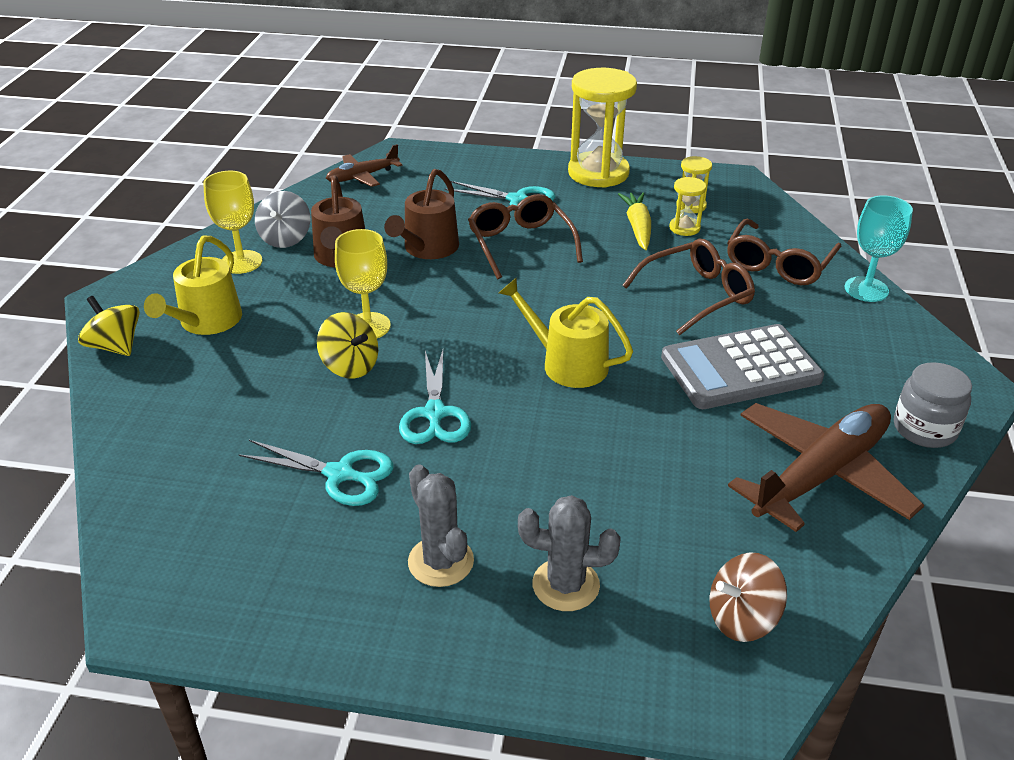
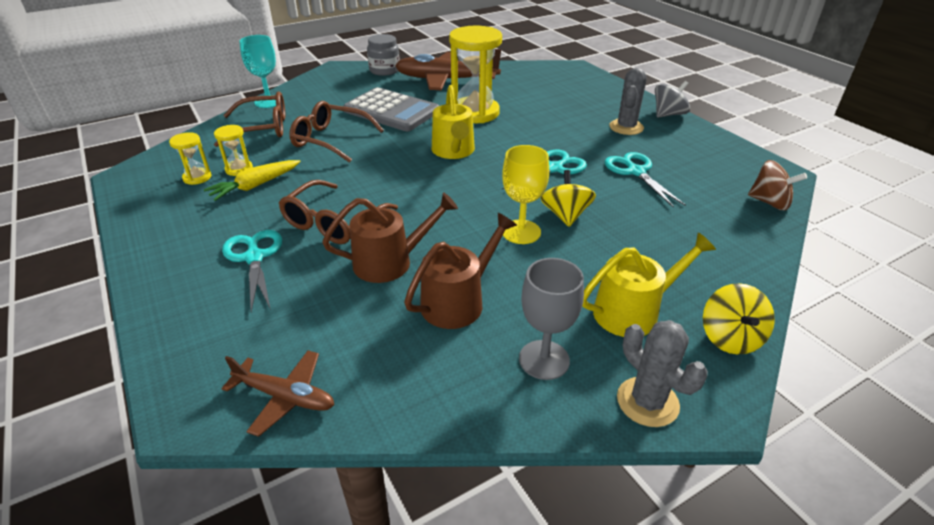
camera: 130 degrees left, 0 degrees up
yellow goblet [203,171,263,274] -> grey goblet [519,258,584,380]
grey spinning top [255,191,310,248] -> grey spinning top moved to [655,81,690,118]
grey cactus [518,495,621,611] -> grey cactus moved to [617,320,708,427]
yellow hourglass [568,68,637,188] -> yellow hourglass moved to [449,26,502,123]
brown spinning top [710,553,787,642] -> brown spinning top moved to [748,160,807,210]

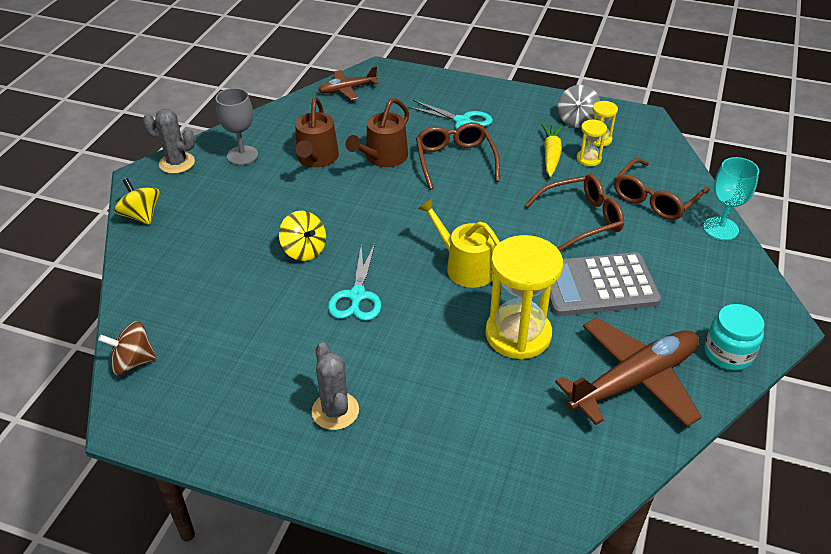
camera: 140 degrees right, 5 degrees up
grey jar [367,34,400,76] -> turquoise jar [705,304,764,371]
yellow goblet [502,145,549,244] -> none
yellow watering can [582,232,716,337] -> none
turquoise scissors [604,152,686,208] -> none
grey spinning top [655,81,690,118] -> grey spinning top moved to [558,85,600,128]

